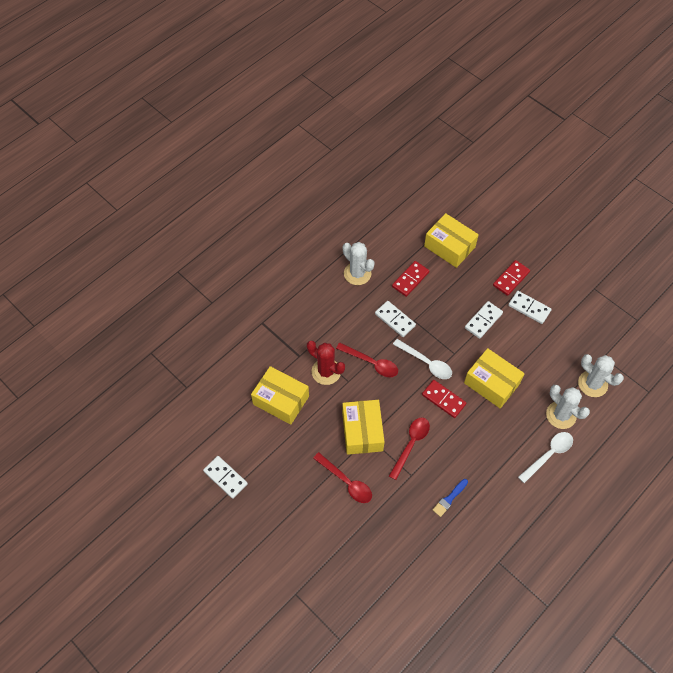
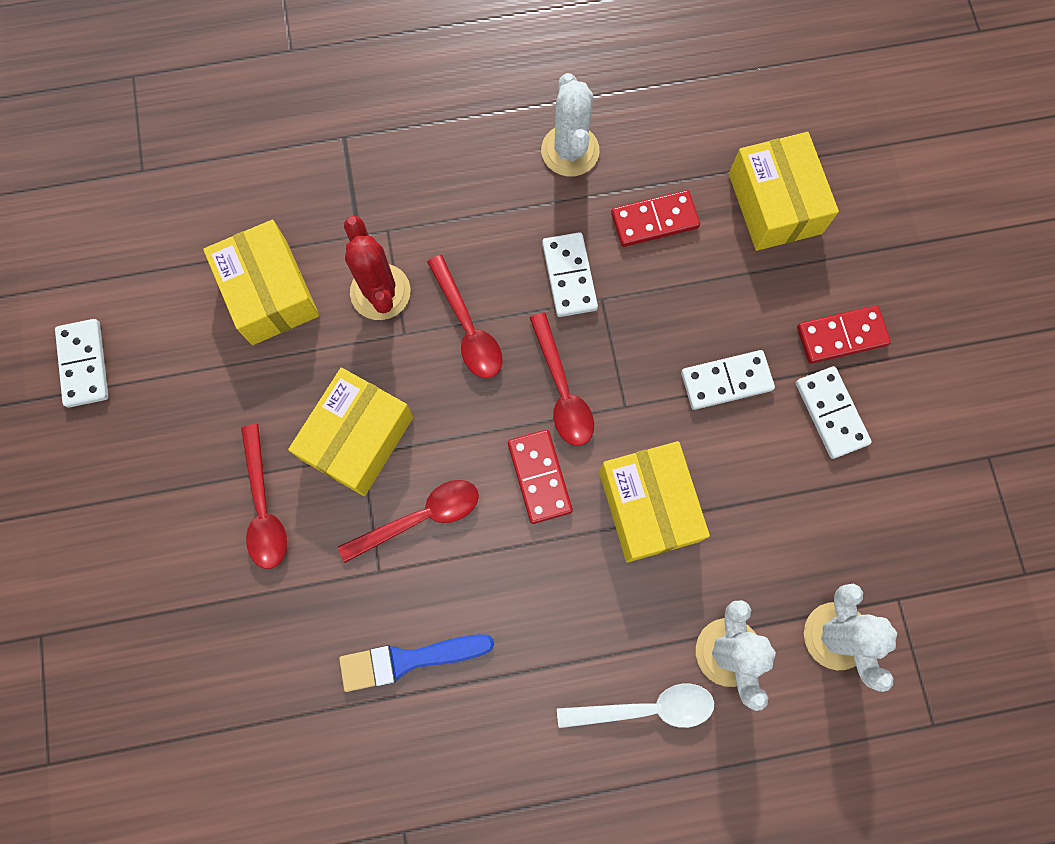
camera: 35 degrees right, 15 degrees up
white spoon [393,339,452,379] -> red spoon [529,313,594,446]
blue brush [432,479,468,517] -> blue brush [339,634,494,692], size x1.53

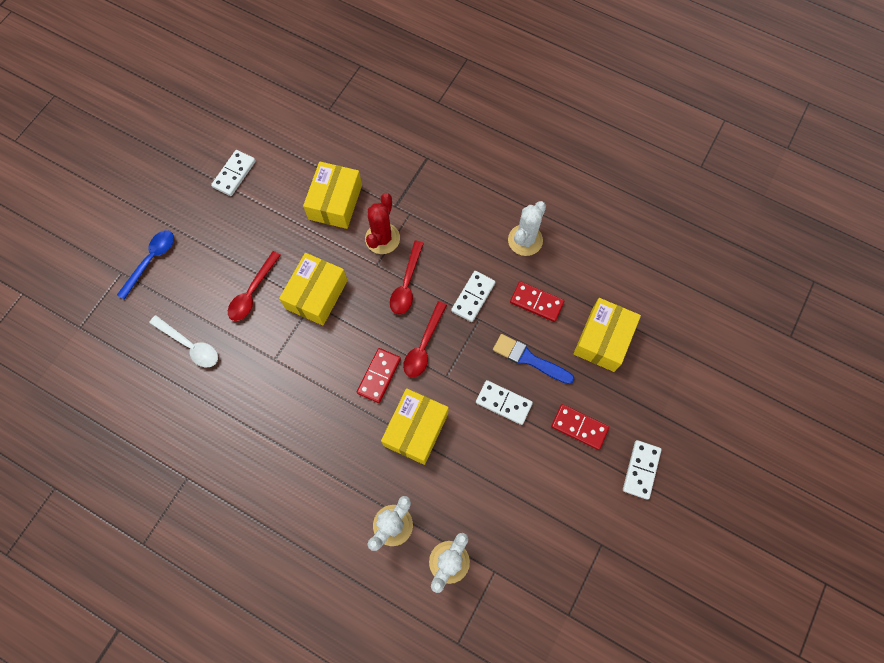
camera: 40 degrees right, 5 degrees down
yellow box [288,368,413,496] -> yellow box turned 45 degrees counterclockwise [279,253,348,326]
red spoon [338,480,479,563] -> none
blue brush [339,634,494,692] -> blue brush moved to [493,334,574,384]
white spoon [557,684,714,728] -> white spoon moved to [149,315,218,367]
white domino [796,366,872,459] -> white domino moved to [623,440,662,500]
none -> blue spoon [117,230,174,300]

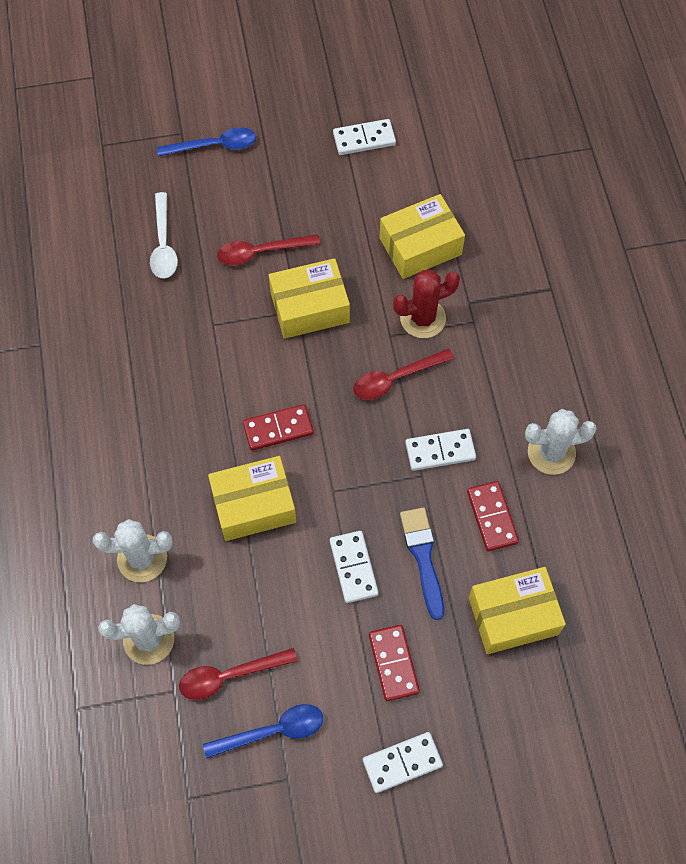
camera: 50 degrees right, 5 degrees down
red spoon [403,301,447,377] -> red spoon moved to [179,648,298,700]
none -> blue spoon [203,704,323,758]

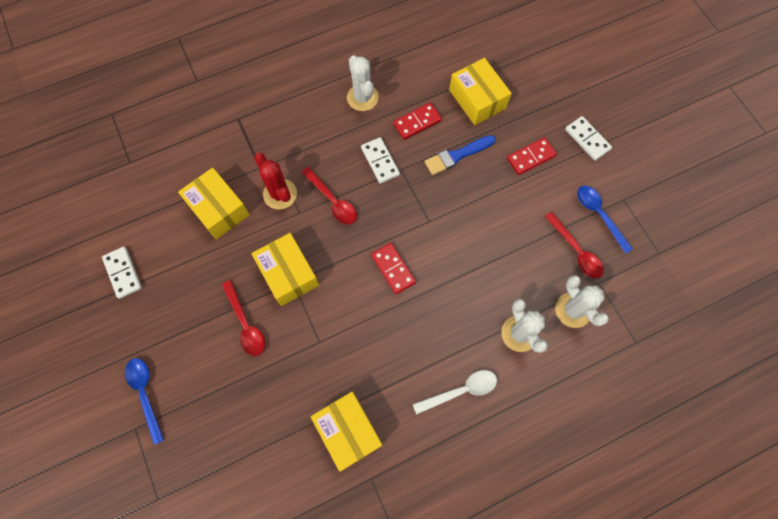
camera: 105 degrees left, 5 degrees up
white spoon [150,192,178,279] -> white spoon moved to [413,370,497,415]
yellow box [208,456,296,541] -> yellow box moved to [311,392,382,472]
white domino [330,531,379,603] -> none

